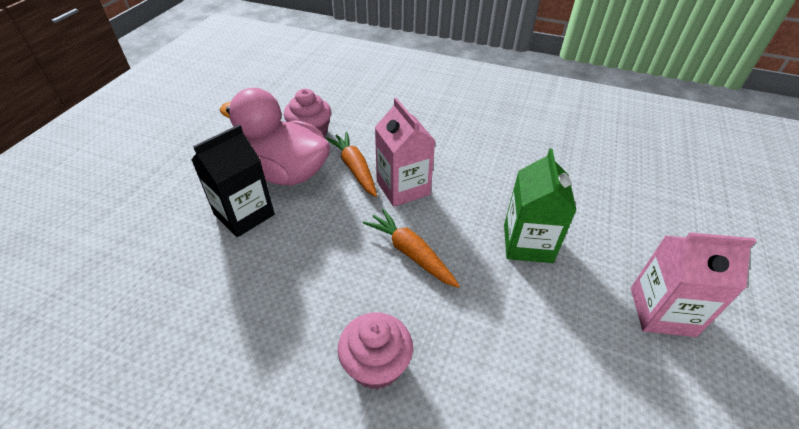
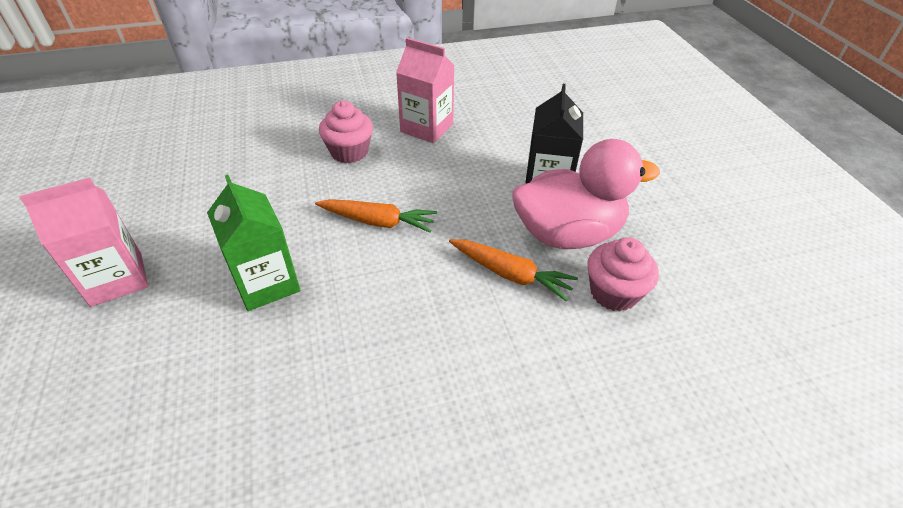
camera: 145 degrees right, 0 degrees up
pink carton [375,98,435,207] -> pink carton moved to [396,38,455,143]

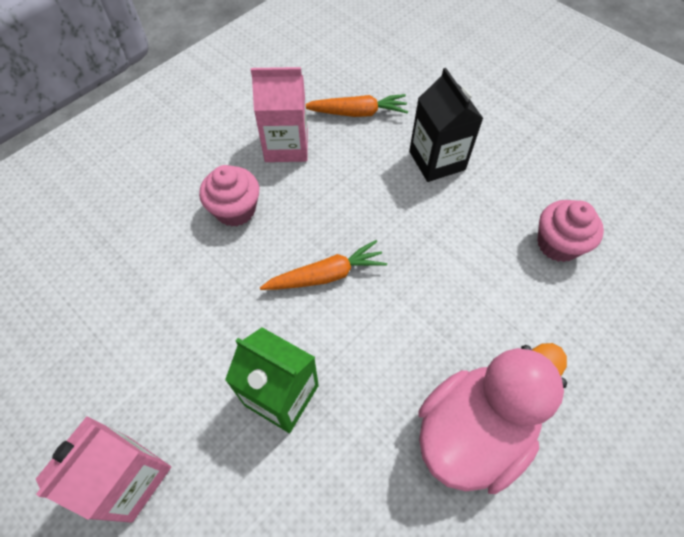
camera: 30 degrees left, 15 degrees up
orange carrot [449,239,578,301] -> orange carrot moved to [306,94,408,117]
pink duck [512,139,660,249] -> pink duck moved to [419,343,567,494]

